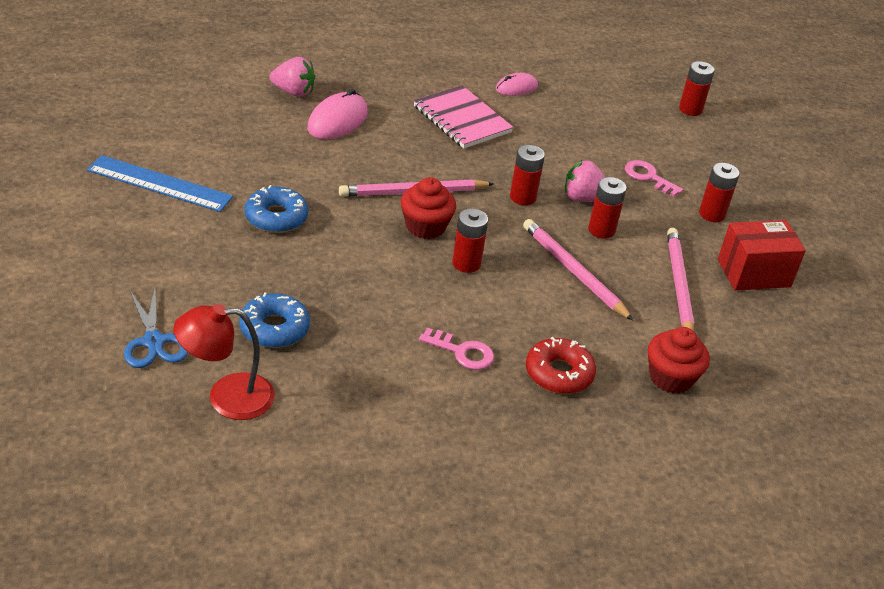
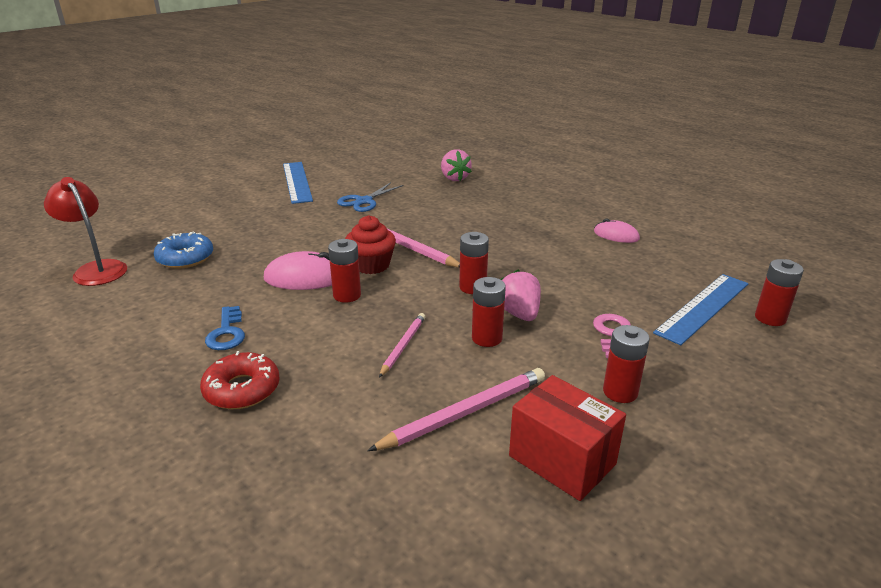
camera: 60 degrees right, 10 degrees down
blue scissors [124,289,188,368] -> blue scissors moved to [337,182,404,212]
blue donut [245,185,308,233] -> none
pink mouse [307,89,368,139] -> pink mouse moved to [264,251,332,290]
pink notebook [414,85,514,149] -> none
pink key [419,328,494,370] -> blue key [205,306,245,350]
pink pencil [523,219,634,321] -> pink pencil [379,313,425,378], size x0.61
red cupcake [648,327,710,394] -> none
none -> blue ruler [653,274,748,345]

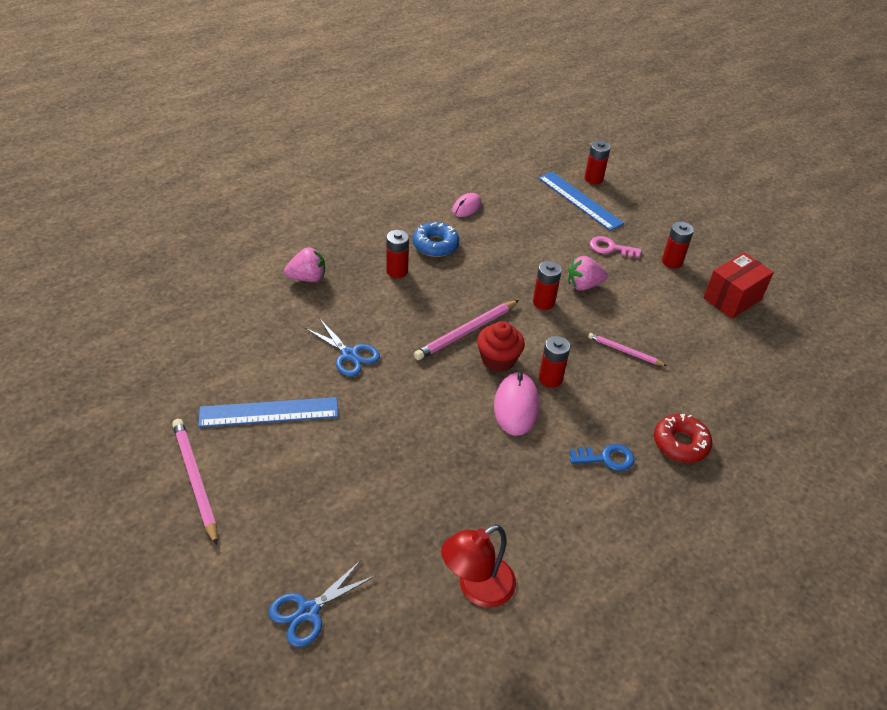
camera: 85 degrees left, 15 degrees up
blue donut [154,232,213,269] -> blue donut moved to [413,222,459,257]
pink pencil [367,368,545,451] -> pink pencil moved to [172,419,218,546]
red battery [472,277,506,347] -> red battery moved to [386,230,409,278]
none -> blue scissors [269,560,375,647]

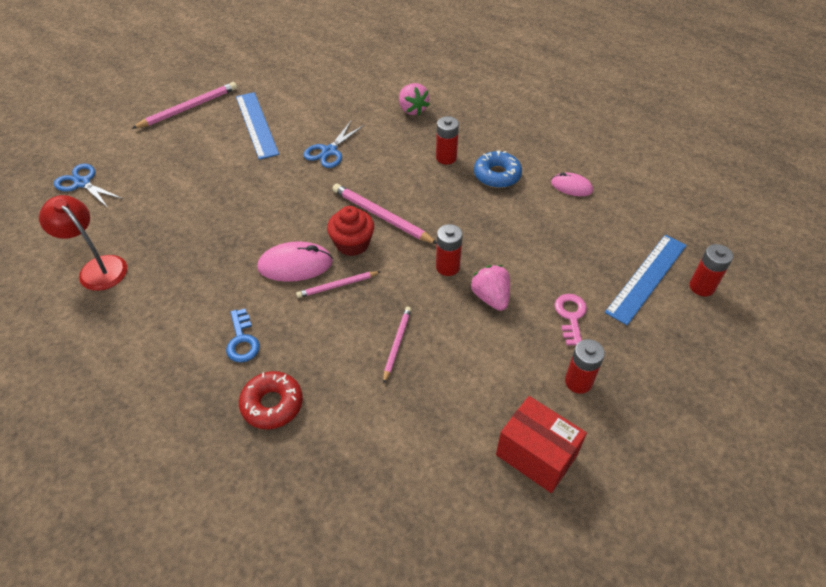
camera: 80 degrees right, 5 degrees up
red battery [539,336,570,388] -> pink pencil [296,271,381,298]

